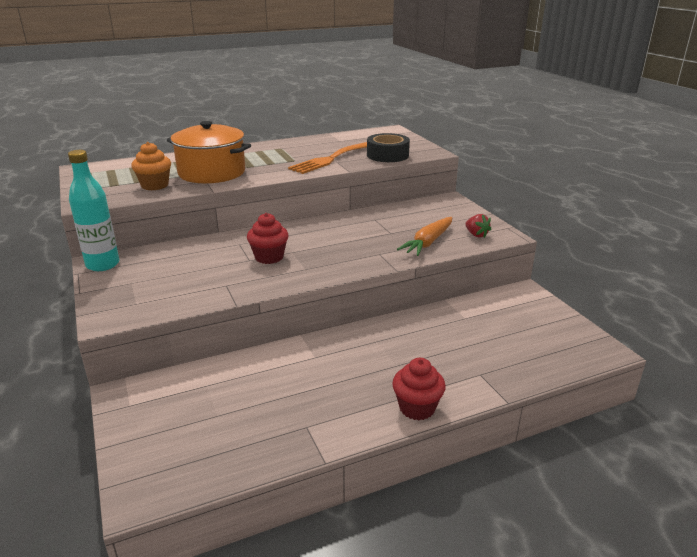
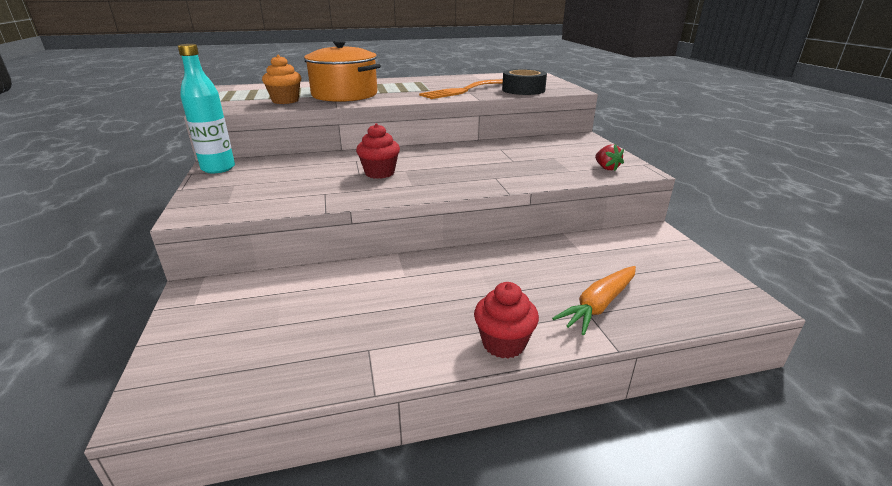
camera: 10 degrees right, 0 degrees up
orange carrot [397,217,452,256] -> orange carrot moved to [552,266,636,335]

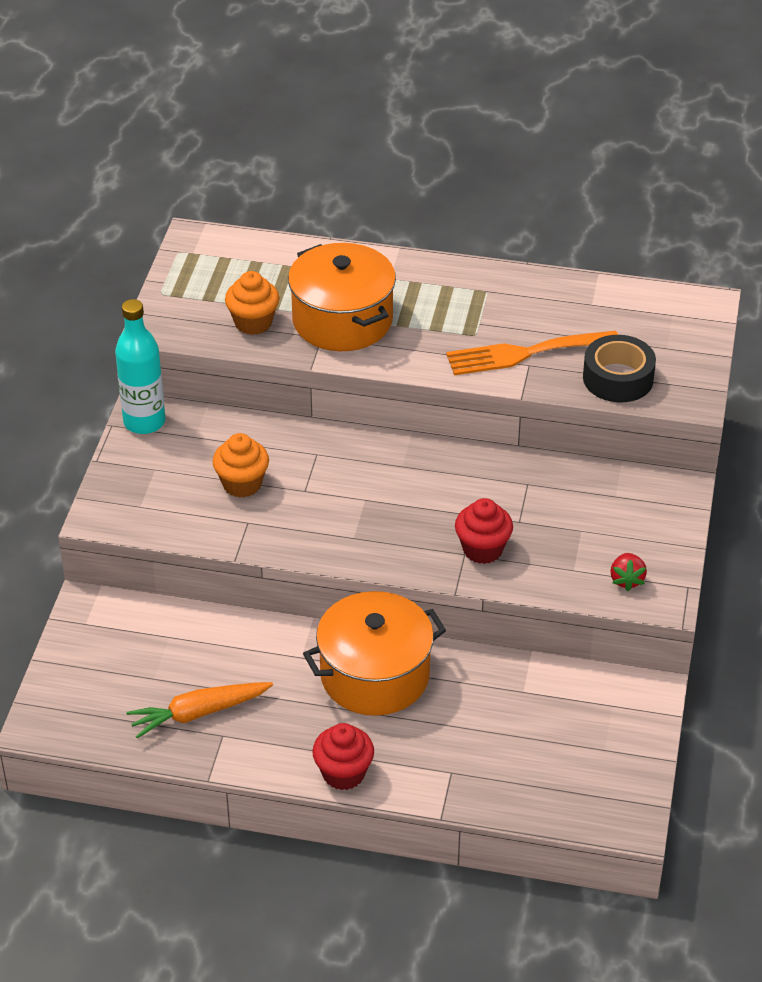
camera: 25 degrees right, 15 degrees up
red cupcake [356,123,400,179] -> red cupcake moved to [455,498,513,564]
orange carrot [552,266,636,335] -> orange carrot moved to [126,682,273,739]
none -> orange cupcake [213,433,269,498]
none -> orange pot [303,591,446,716]

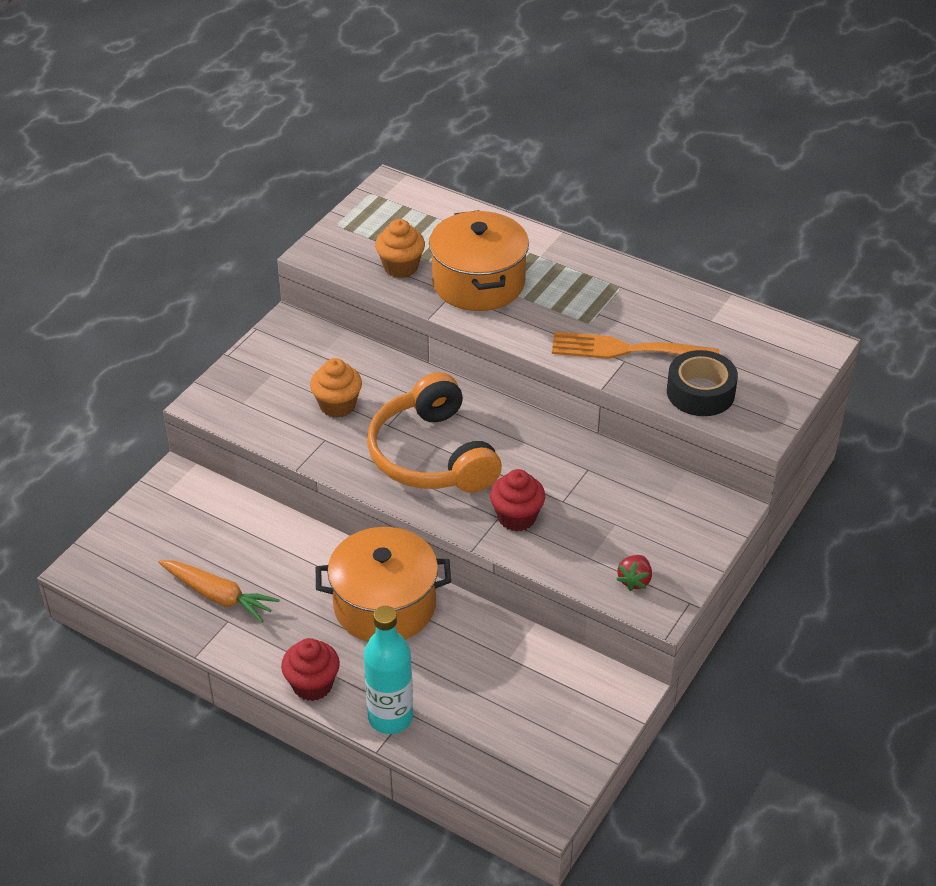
camera: 20 degrees right, 0 degrees up
turquoise bottle [115,299,165,434] -> turquoise bottle moved to [364,606,413,734]
orange carrot [126,682,273,739] -> orange carrot turned 150 degrees counterclockwise [158,560,279,623]
none -> orange headphones [367,372,502,493]

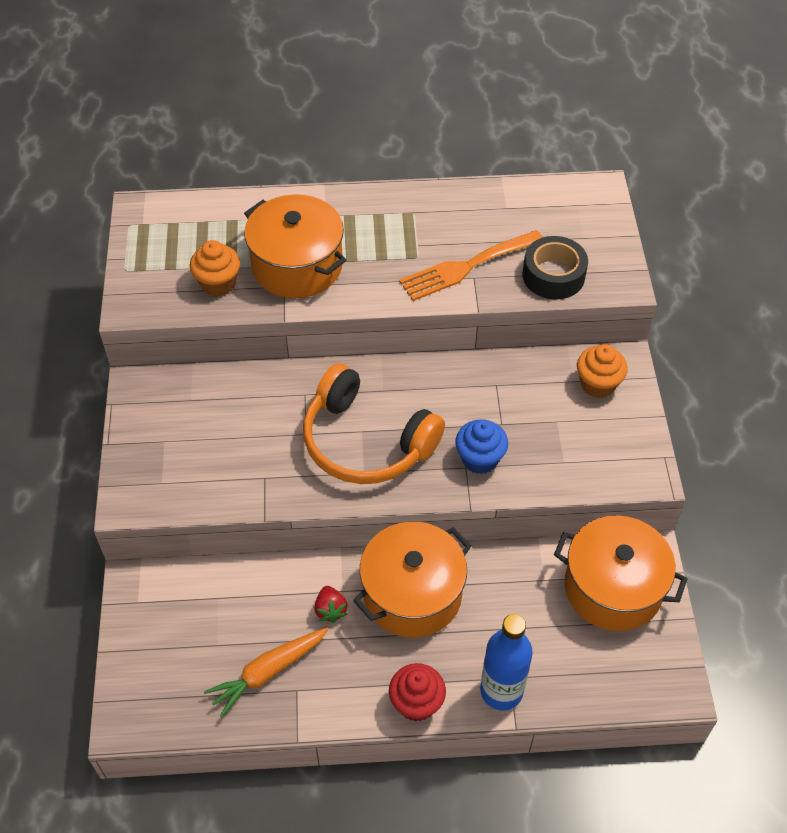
camera: 35 degrees left, 10 degrees up
orange carrot [158,560,279,623] -> orange carrot turned 150 degrees clockwise [204,628,329,717]
orange cupcake [310,358,362,418] -> orange cupcake moved to [577,344,628,398]
turquoise bottle [364,606,413,734] -> blue bottle [480,614,533,710]
red cupcake [490,469,545,531] -> blue cupcake [455,419,508,474]
red strawberry [616,555,652,591] -> red strawberry moved to [315,586,347,623]
none -> orange pot [554,515,687,631]

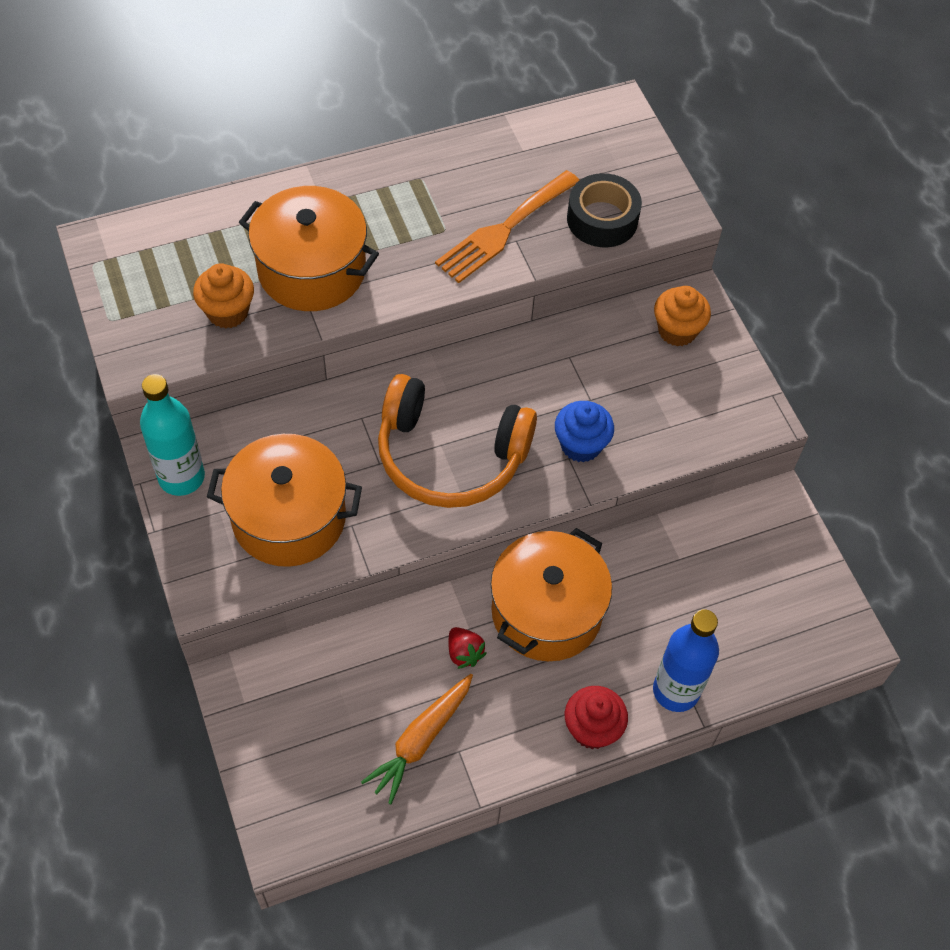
camera: 20 degrees left, 5 degrees up
orange pot [554,515,687,631] -> orange pot moved to [207,434,362,567]
none -> turquoise bottle [140,374,205,496]

